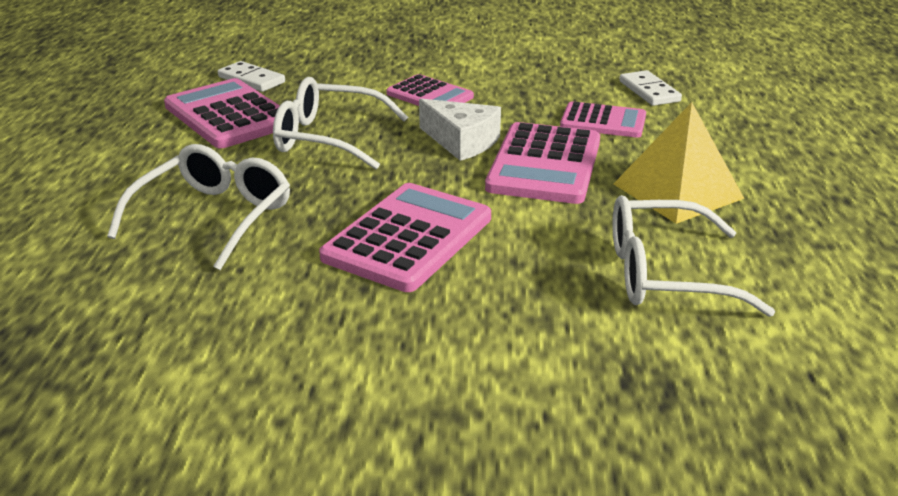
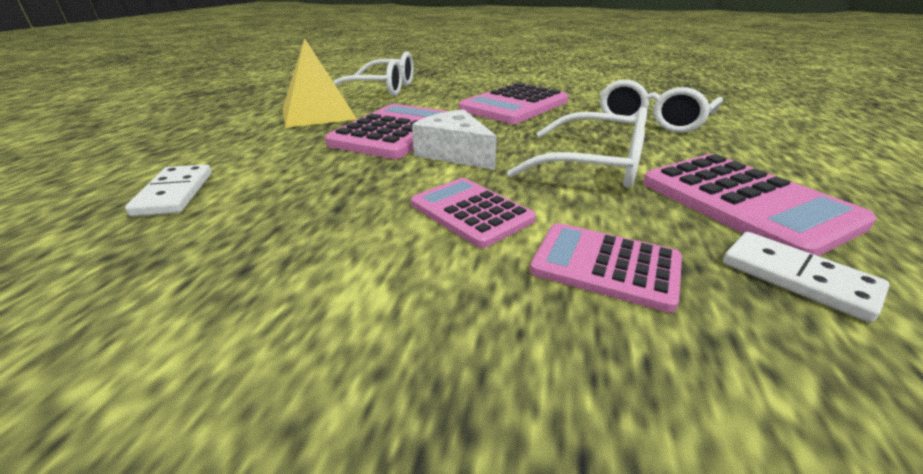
camera: 170 degrees left, 0 degrees up
pink calculator [560,101,646,138] -> pink calculator moved to [530,223,682,313]

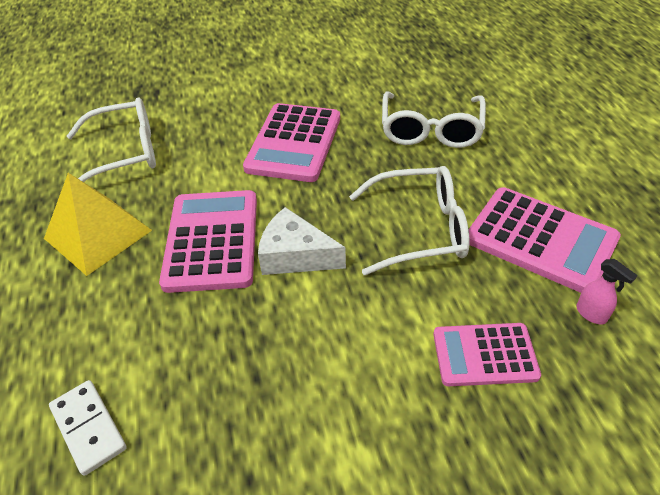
camera: 25 degrees left, 15 degrees up
pink calculator [411,178,536,248] -> none
white domino [723,232,890,322] -> pink spray bottle [576,259,638,324]

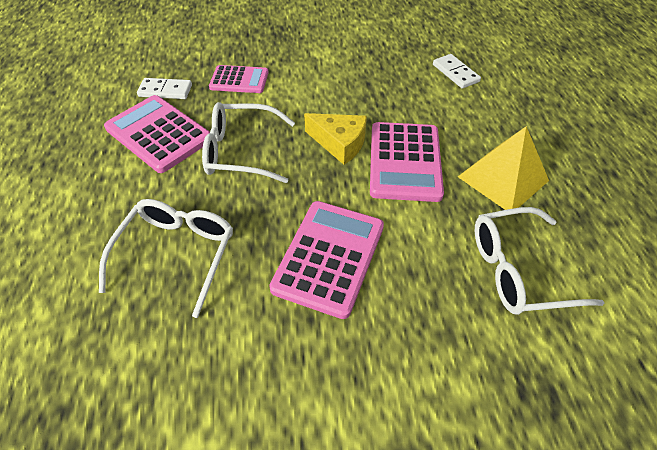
camera: 175 degrees left, 5 degrees up
white cheese [258,207,346,275] -> yellow cheese [304,113,367,165]
pink spray bottle [576,259,638,324] -> white domino [137,78,192,99]

